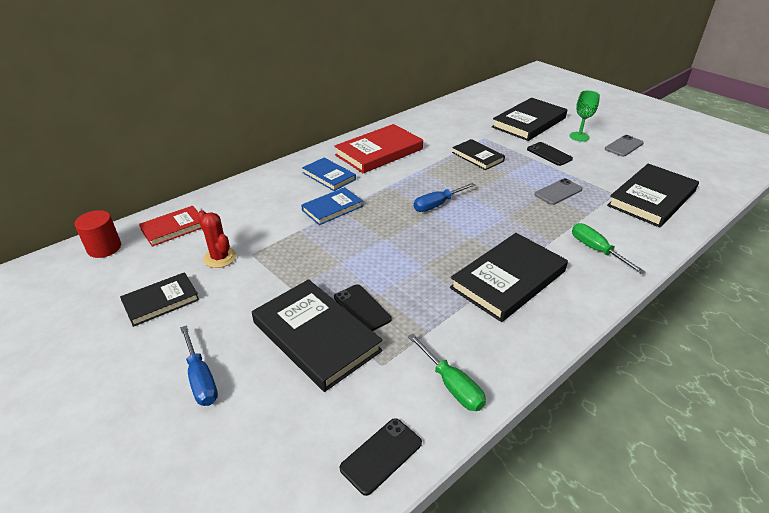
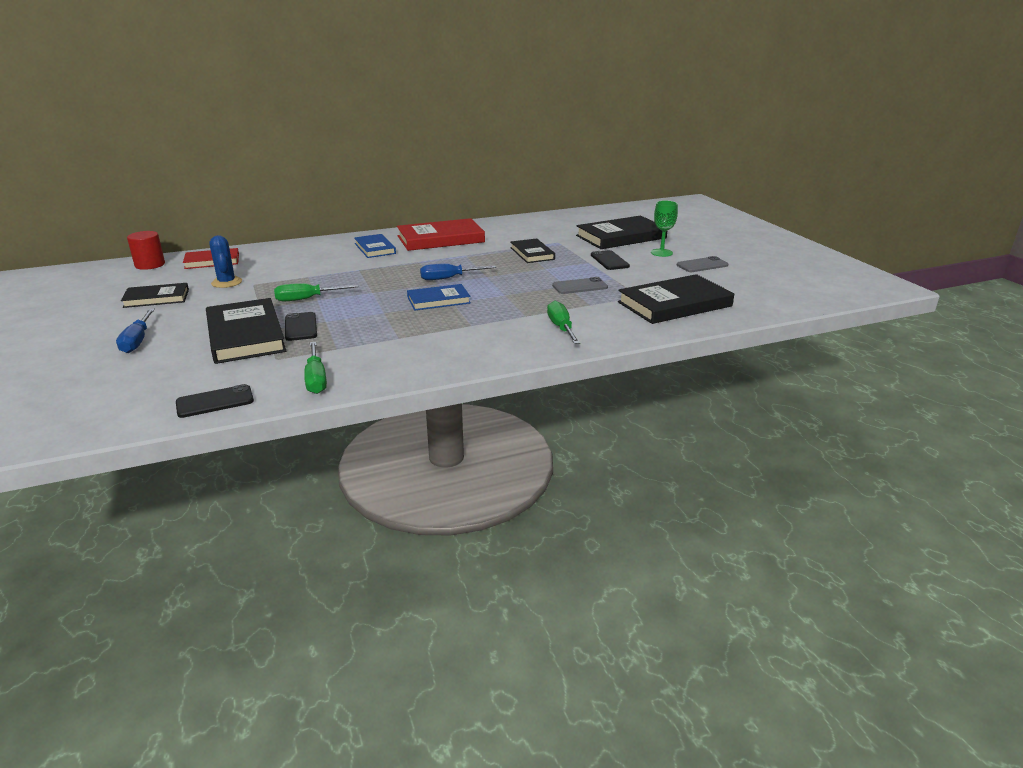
camera: 20 degrees right, 10 degrees down
red cactus [197,210,237,268] -> blue cactus [209,235,242,288]
blue book [301,187,363,225] -> blue book moved to [407,284,471,311]
black book [450,233,568,322] -> none
none -> green screwdriver [274,283,358,301]

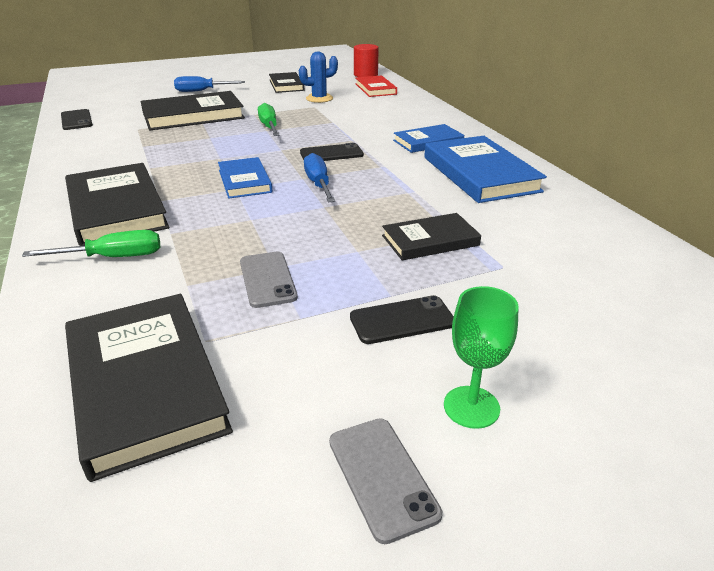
camera: 90 degrees right, 5 degrees up
black phone [285,312,317,341] -> black phone moved to [300,143,364,161]
green screwdriver [304,342,327,394] -> none
red book [397,218,485,251] -> blue book [424,136,547,203]
black book [576,216,667,249] -> black book moved to [65,163,169,246]

